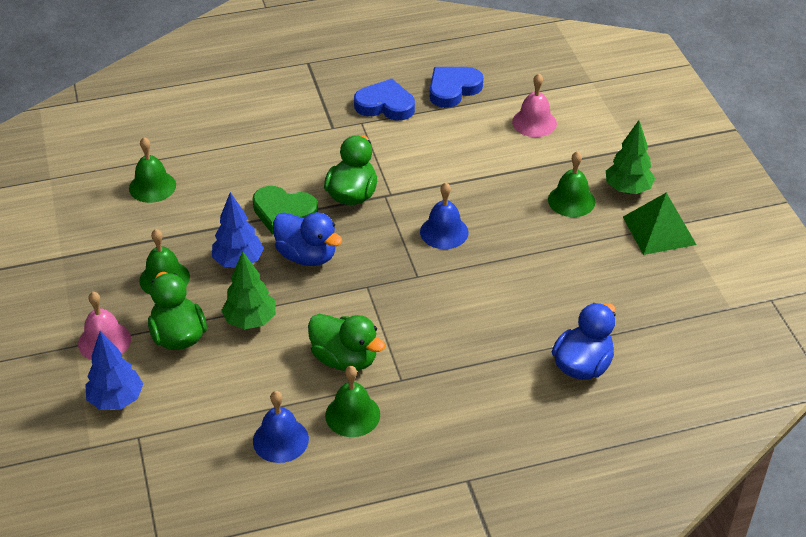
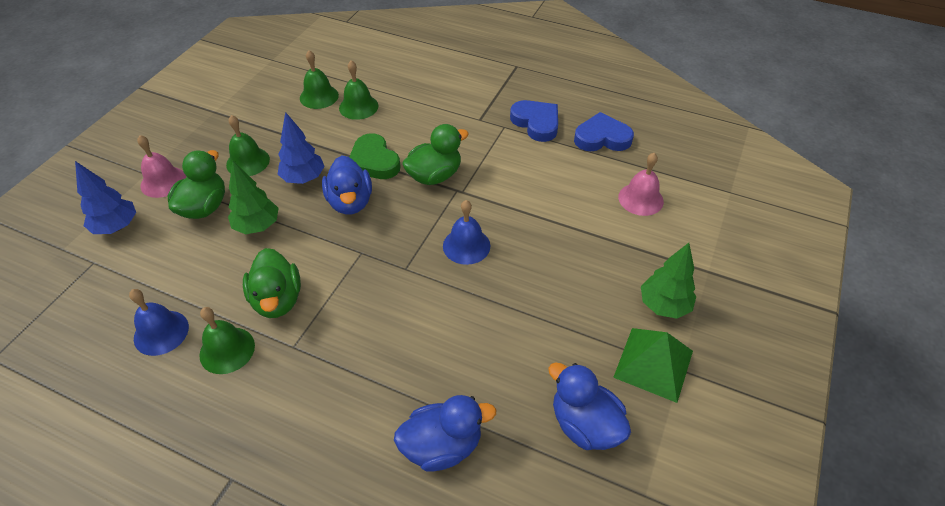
camera: 40 degrees right, 5 degrees up
green bell [548,151,595,217] -> green bell moved to [339,60,379,120]
none -> blue duck [548,362,631,450]

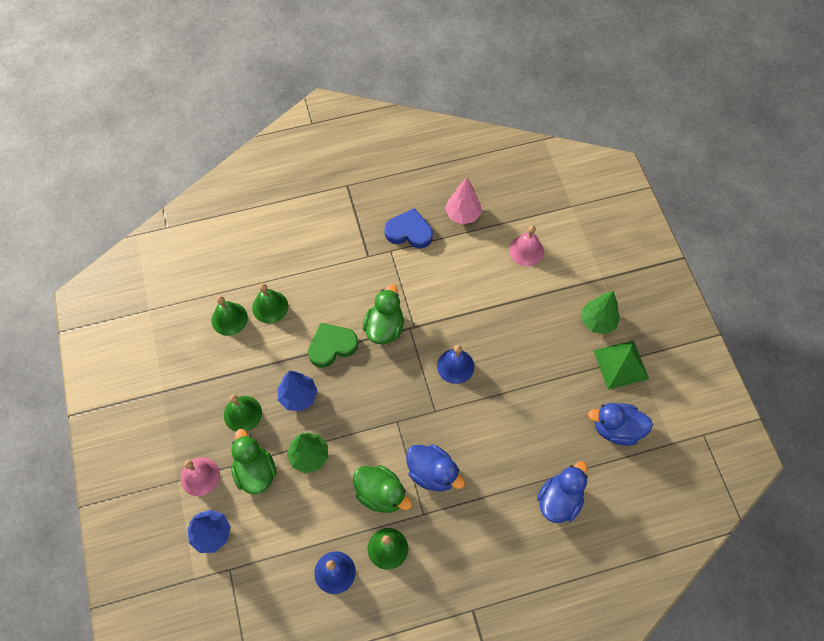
camera: 40 degrees left, 15 degrees up
blue duck [322,155,372,214] -> blue duck moved to [406,444,465,491]
green heart [350,133,401,179] -> green heart turned 135 degrees clockwise [308,323,358,368]
blue heart [574,112,634,151] -> pink tree [445,178,481,224]

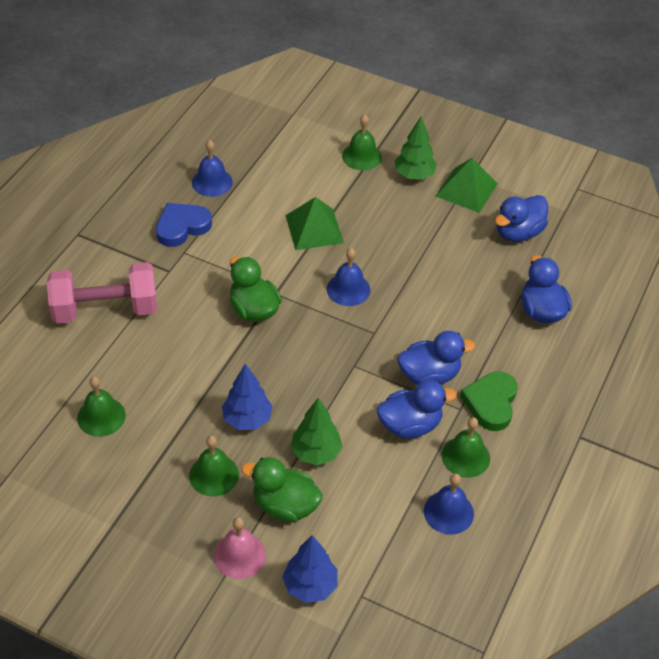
camera: 50 degrees left, 15 degrees down
green bell [252,283,288,323] -> green bell moved to [342,114,382,170]
green heart [308,323,358,368] -> green heart moved to [460,371,518,431]
green duck [353,465,412,513] -> blue duck [377,380,457,439]
pink tree [445,178,481,224] -> blue bell [192,140,233,197]
pink bell [509,225,544,266] -> none
none -> pink dumbbell [47,262,157,323]
none -> green pyramid [285,197,344,250]

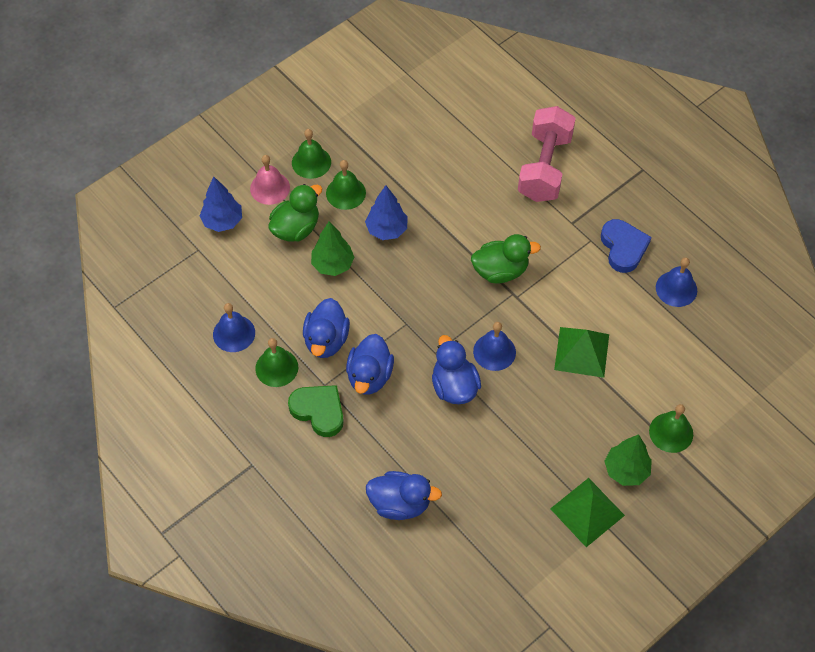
camera: 115 degrees right, 10 degrees up
green bell [77,376,126,437] -> green bell moved to [292,129,331,179]
blue duck [495,195,548,242] -> blue duck moved to [432,335,481,404]

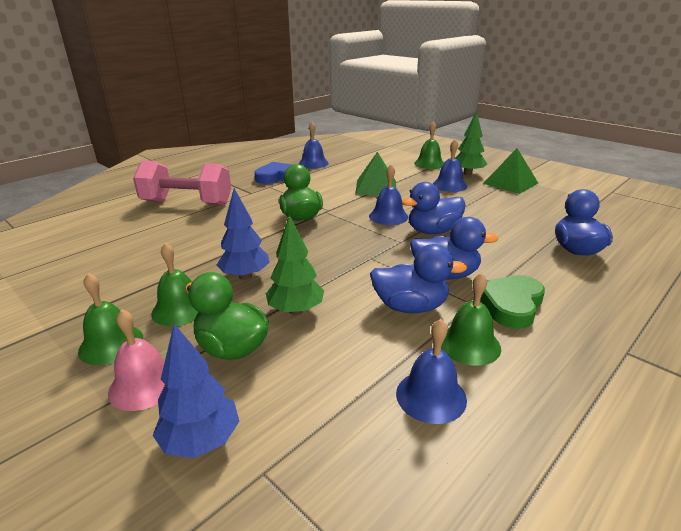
camera: 95 degrees left, 30 degrees down
none -> blue bell [433,139,467,192]

